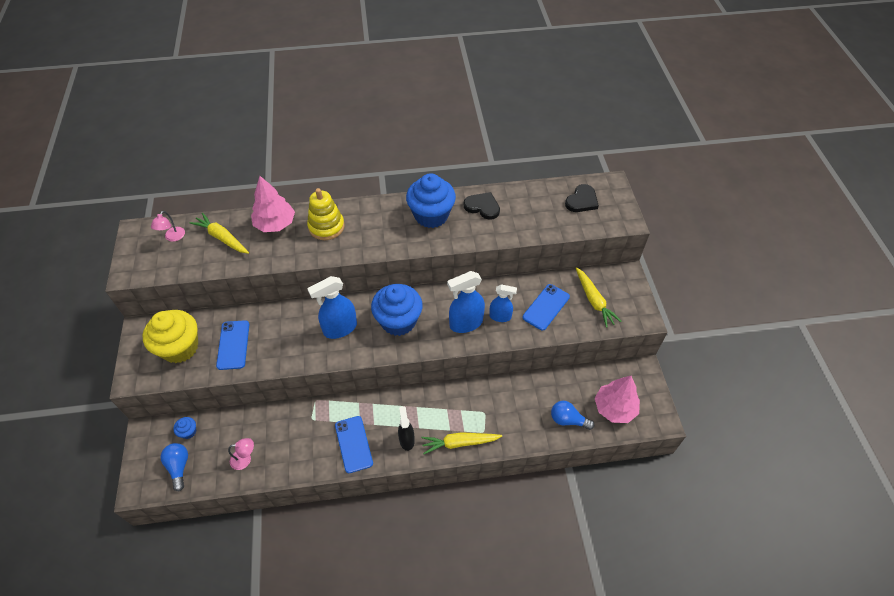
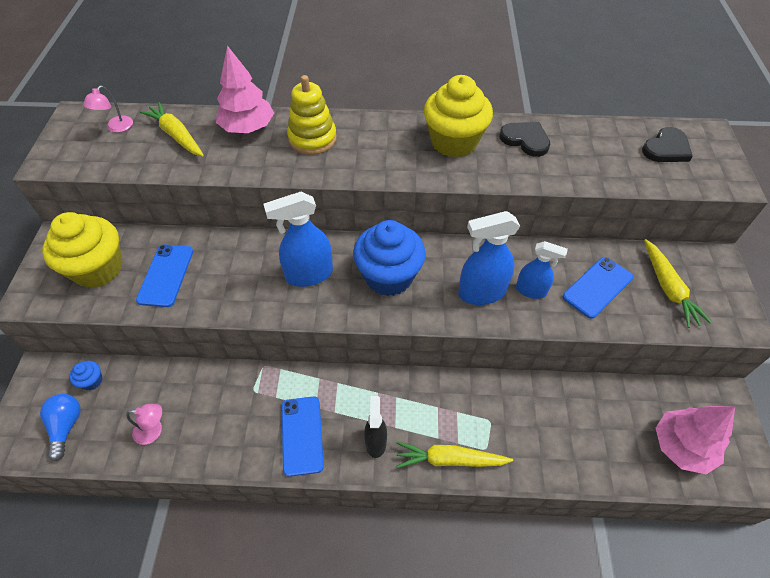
camera: 10 degrees right, 0 degrees up
blue cupcake [406,173,456,228] -> yellow cupcake [424,75,493,158]
blue light bulb [551,401,594,430] -> none

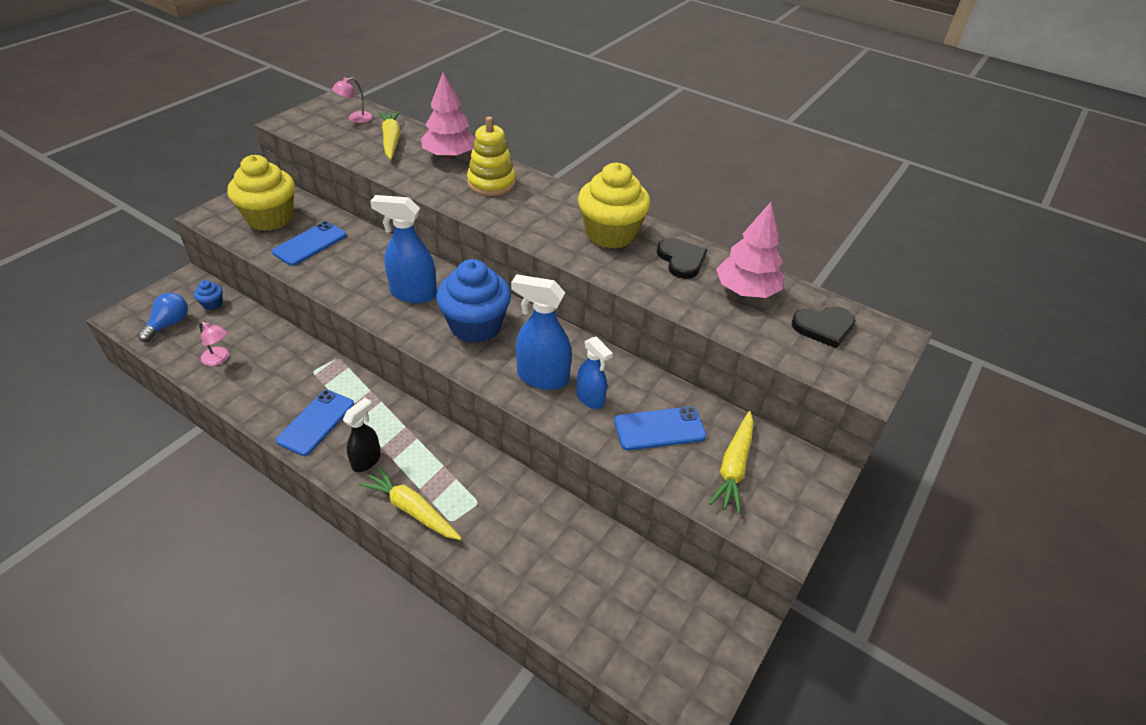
camera: 30 degrees right, 10 degrees down
pink tree [656,406,735,474] -> pink tree moved to [716,202,784,298]

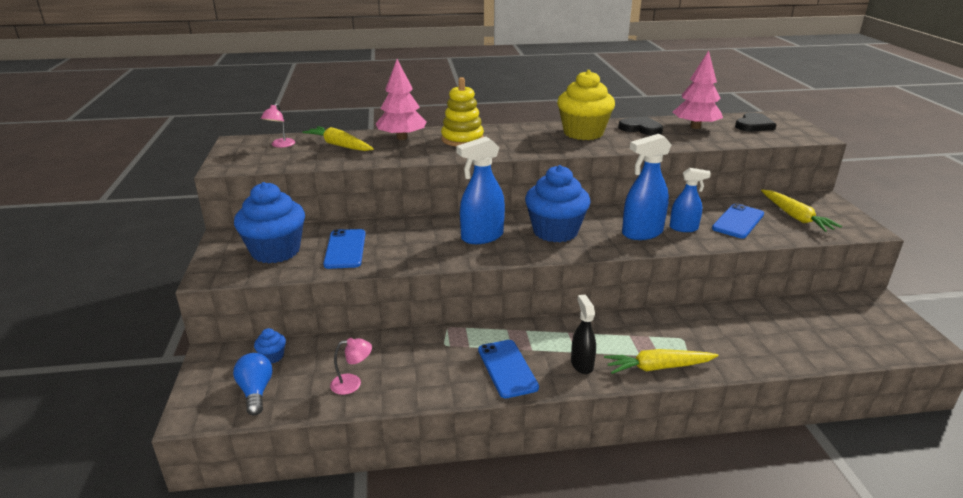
camera: 40 degrees left, 15 degrees down
yellow cupcake [227,155,295,231] -> blue cupcake [234,182,305,263]

